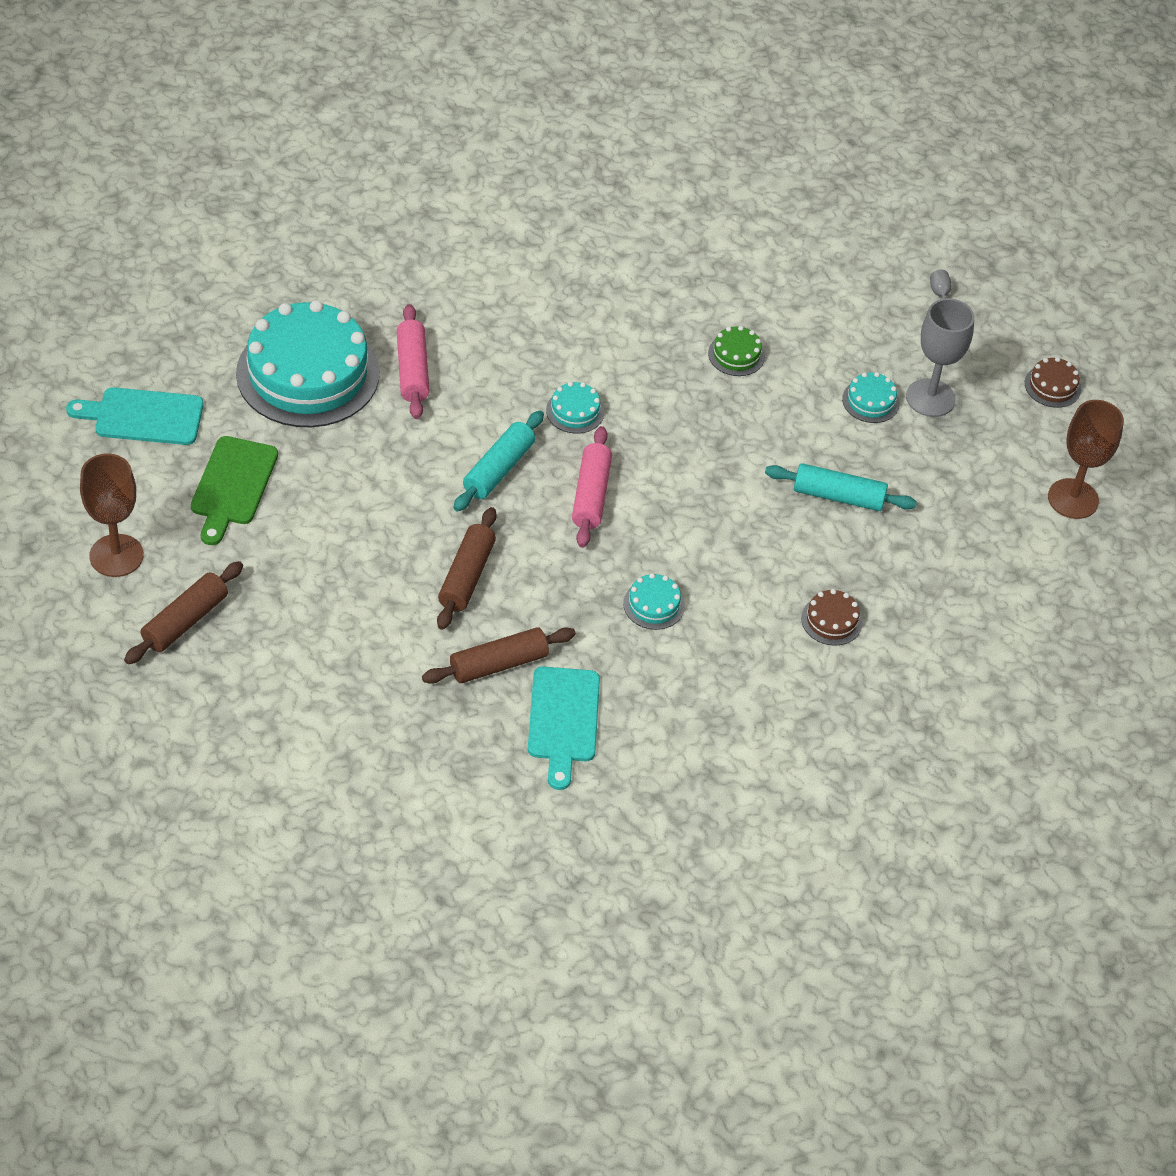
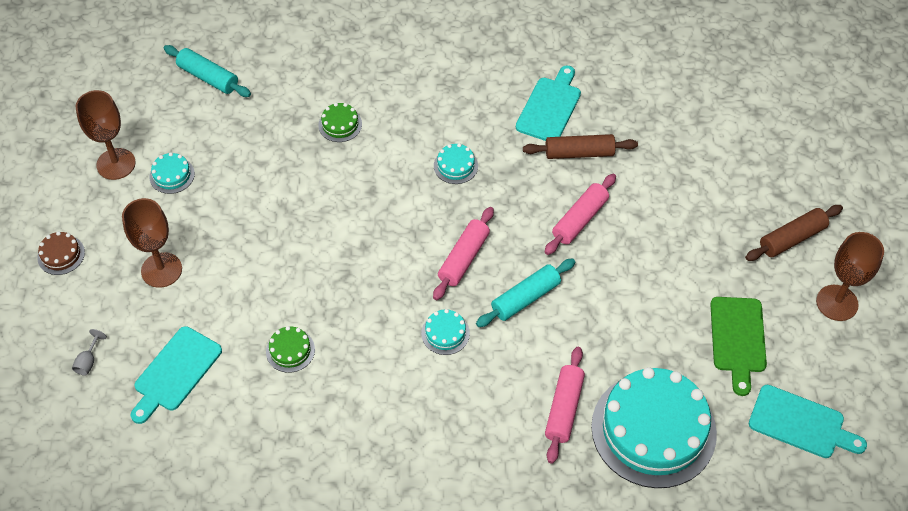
camera: 155 degrees left, 5 degrees up
green cutting board [191,436,278,545] -> green cutting board turned 150 degrees clockwise [710,297,767,396]
brown rolling pin [437,507,497,630] -> pink rolling pin [544,174,616,255]
turquoise rolling pin [765,463,917,511] -> turquoise rolling pin moved to [164,45,251,97]
brown cake [801,589,863,646] -> green cake [318,103,362,142]
turquoise cake [842,372,900,423] -> turquoise cake moved to [150,152,195,194]
grey goblet [906,298,974,417] -> brown goblet [122,198,182,288]
none -> turquoise cutting board [131,326,222,424]

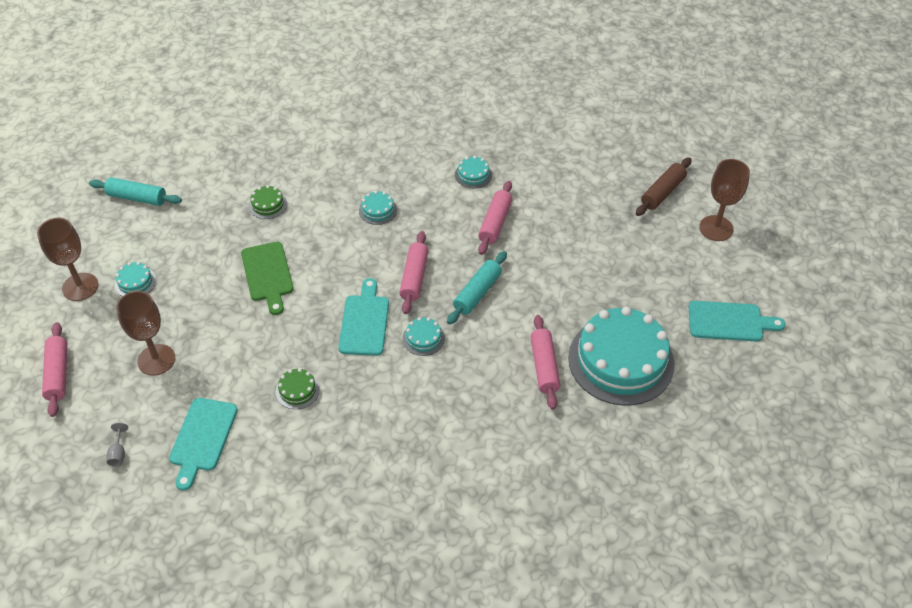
camera: 20 degrees left, 5 degrees down
brown cake [37,231,85,275] -> pink rolling pin [42,322,67,417]
turquoise cutting board [516,65,581,141] -> turquoise cutting board moved to [338,278,389,356]
brown rolling pin [523,134,638,159] -> turquoise cake [455,156,492,189]
green cutting board [710,297,767,396] -> green cutting board moved to [241,242,294,315]

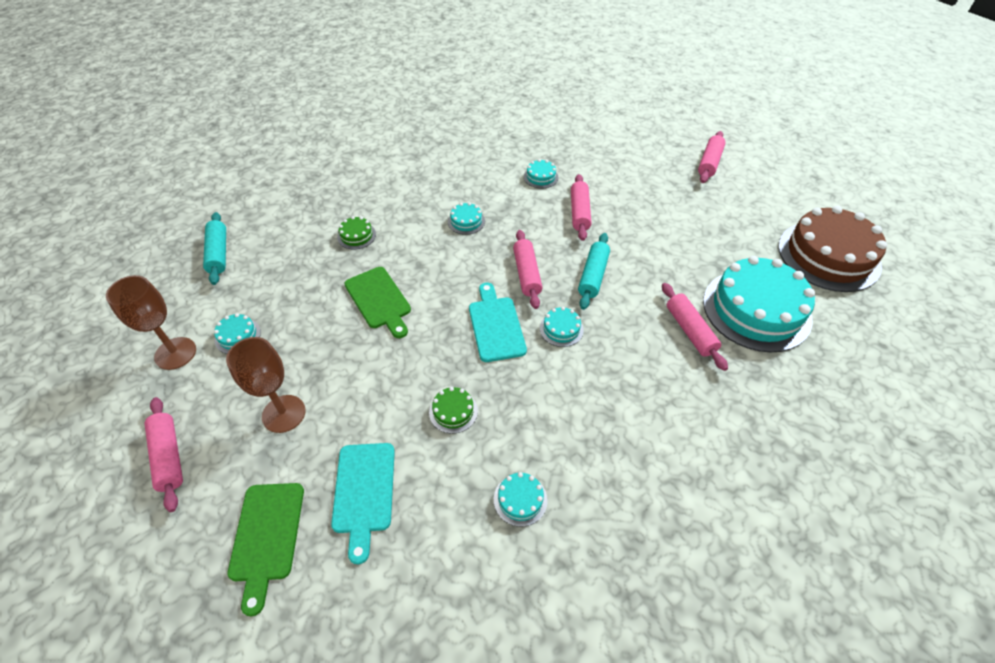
camera: 15 degrees left, 0 degrees up
turquoise rolling pin [89,177,182,206] -> turquoise rolling pin turned 75 degrees clockwise [203,212,226,285]
grey goblet [107,423,128,466] -> green cutting board [228,483,304,616]
brown rolling pin [636,157,692,216] -> pink rolling pin [698,131,725,183]
turquoise cutting board [688,301,785,341] -> brown cake [778,206,887,292]
brown goblet [699,159,750,241] -> none
none -> turquoise cake [494,472,548,527]

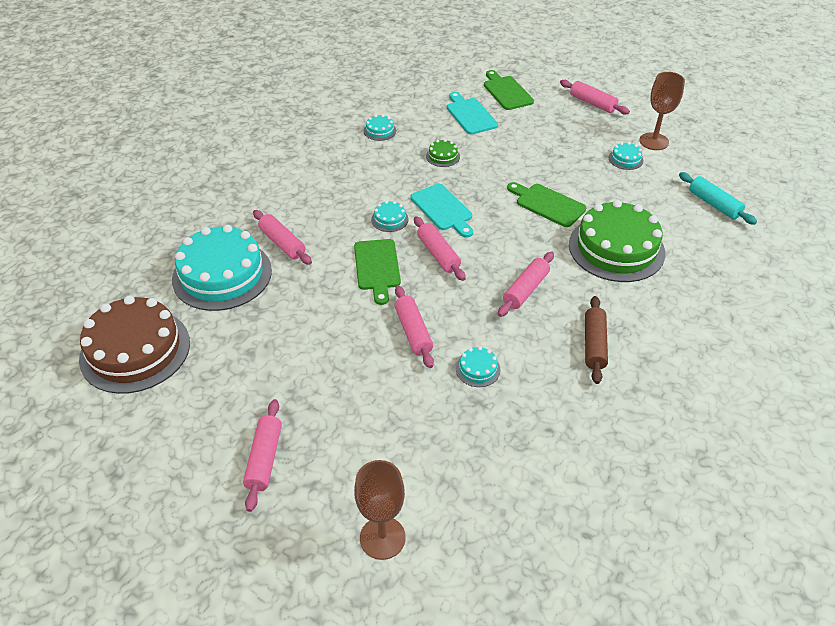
camera: 160 degrees right, 5 degrees down
brown goblet [226,337,305,433] -> brown goblet moved to [354,460,406,560]
green cake [337,216,376,249] -> green cake [569,200,665,282], size x2.45
turquoise cake [448,202,485,235] -> pink rolling pin [498,252,554,317]
turquoise rolling pin [578,233,610,310] -> green cutting board [354,239,401,305]
none -> brown rolling pin [585,296,608,384]

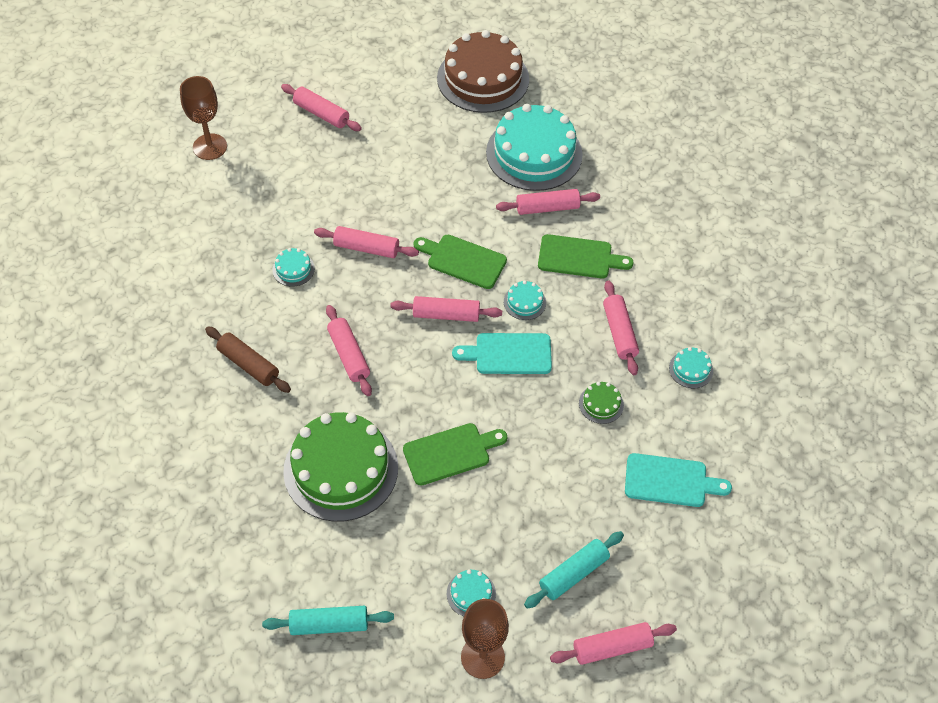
camera: 120 degrees right, 10 degrees up
green cutting board [484,70,534,110] -> green cutting board moved to [538,234,634,278]
none -> turquoise rolling pin [524,531,624,609]
none -> pink rolling pin [603,280,639,375]

